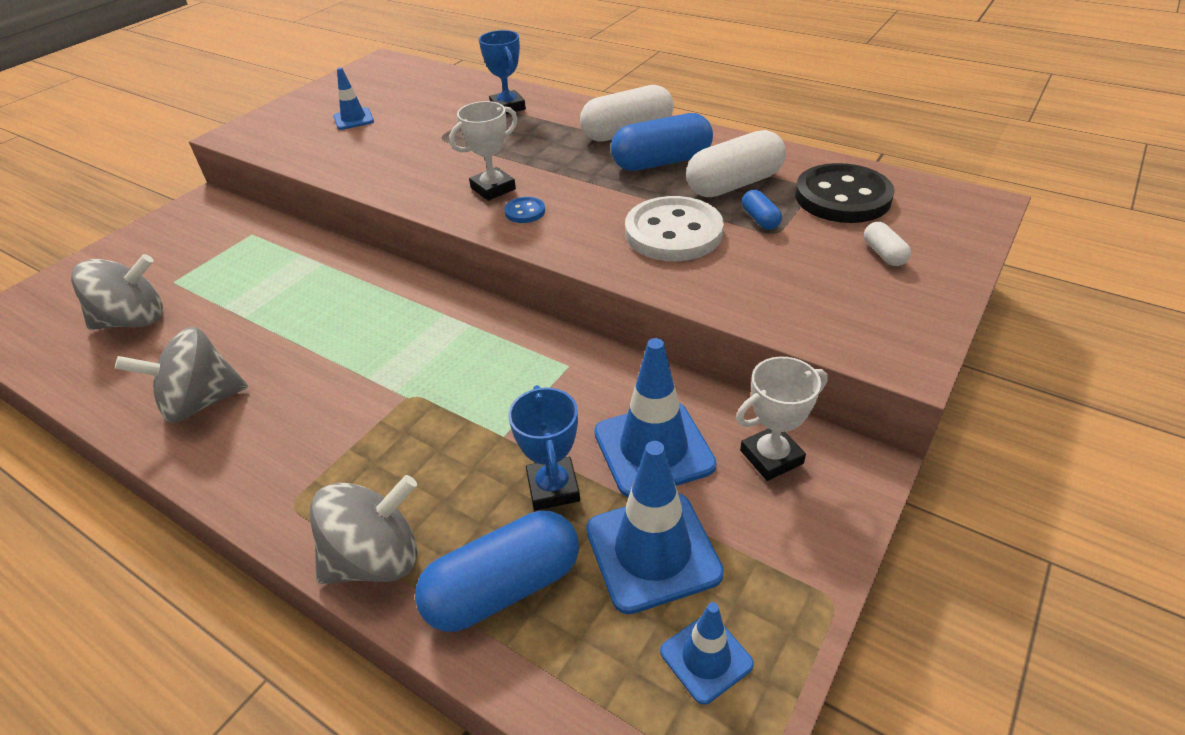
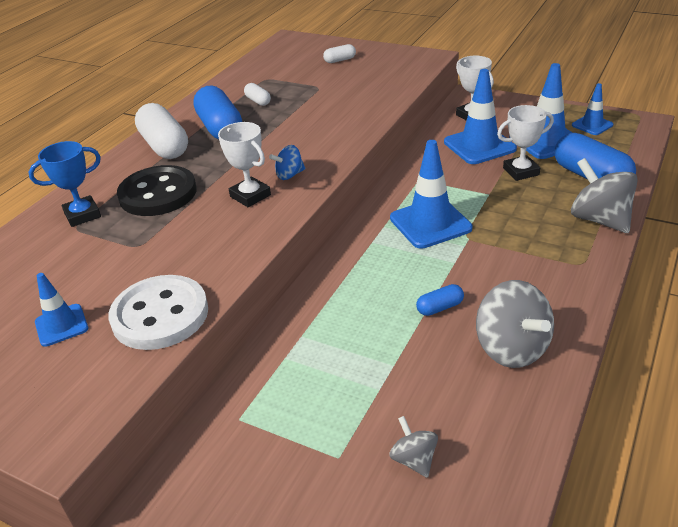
camera: 95 degrees left, 5 degrees down
grey spinning top [71,254,163,330] -> grey spinning top [389,416,438,478], size x0.53
blue button [504,197,545,223] -> blue spinning top [269,145,305,180]
blue trophy [508,385,580,511] -> white trophy [497,105,554,181]
white button [625,196,724,261] -> white button moved to [108,275,208,350]
white capsule [686,130,786,197] -> white capsule [244,83,271,106], size x0.48
blue capsule [742,190,782,230] -> blue capsule moved to [416,284,464,316]
black button [795,163,895,223] -> black button moved to [117,165,197,216]
none -> blue traffic cone [390,140,472,249]

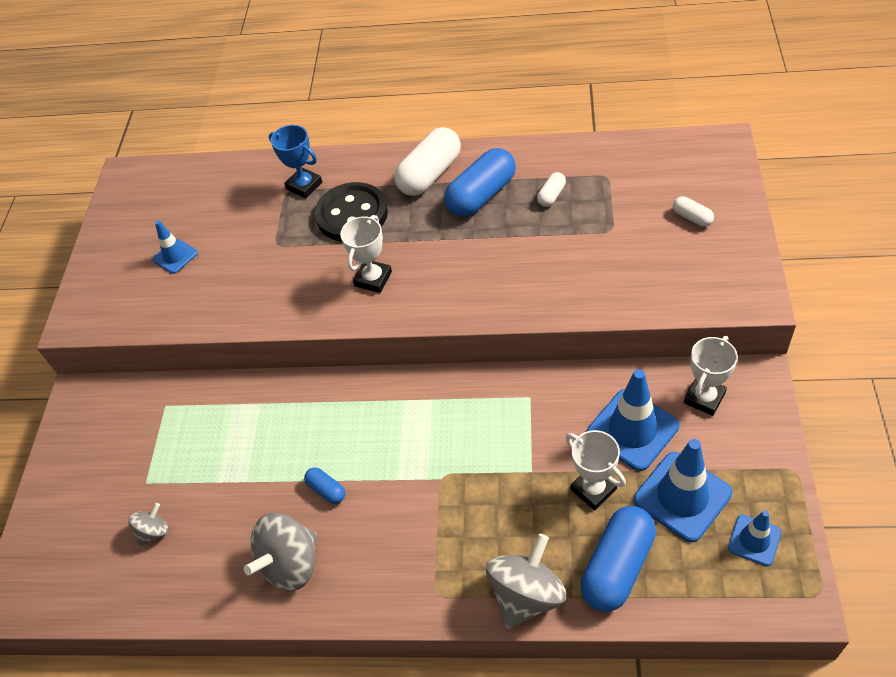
camera: 70 degrees right, 15 degrees up
white button [108,275,208,350] -> none
blue spinning top [269,145,305,180] -> none
blue traffic cone [390,140,472,249] -> none

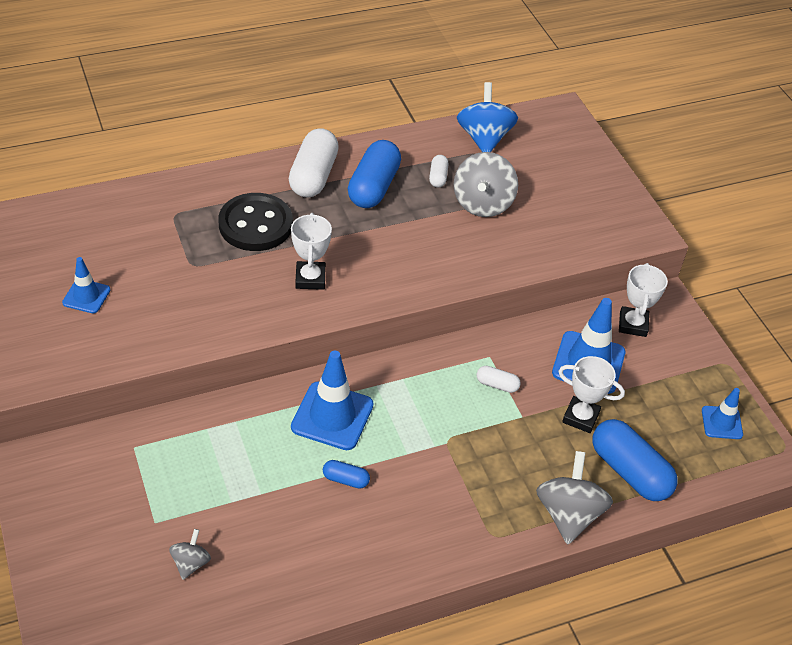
camera: 35 degrees left, 5 degrees down
grey spinning top [244,513,317,591] -> grey spinning top moved to [454,152,518,217]
blue trophy [269,125,322,198] -> none
blue capsule [580,506,656,612] -> blue capsule turned 45 degrees counterclockwise [592,419,678,501]
blue traffic cone [634,439,732,542] -> blue traffic cone moved to [291,351,374,450]
white capsule [673,196,714,227] -> white capsule moved to [476,366,521,393]
none -> blue spinning top [457,82,518,152]

